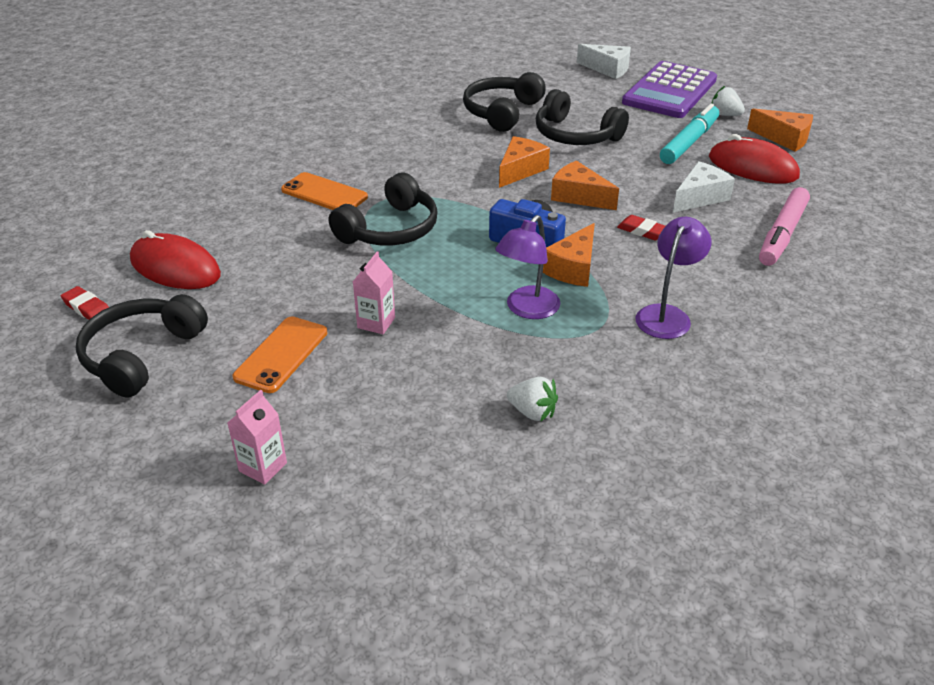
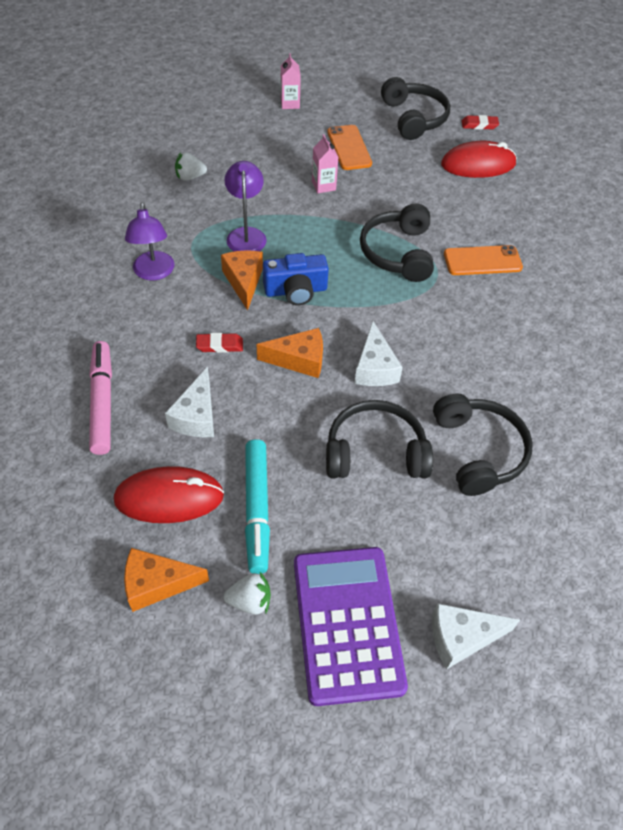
camera: 140 degrees right, 15 degrees up
orange cheese [499,136,550,188] -> white cheese [354,321,403,386]

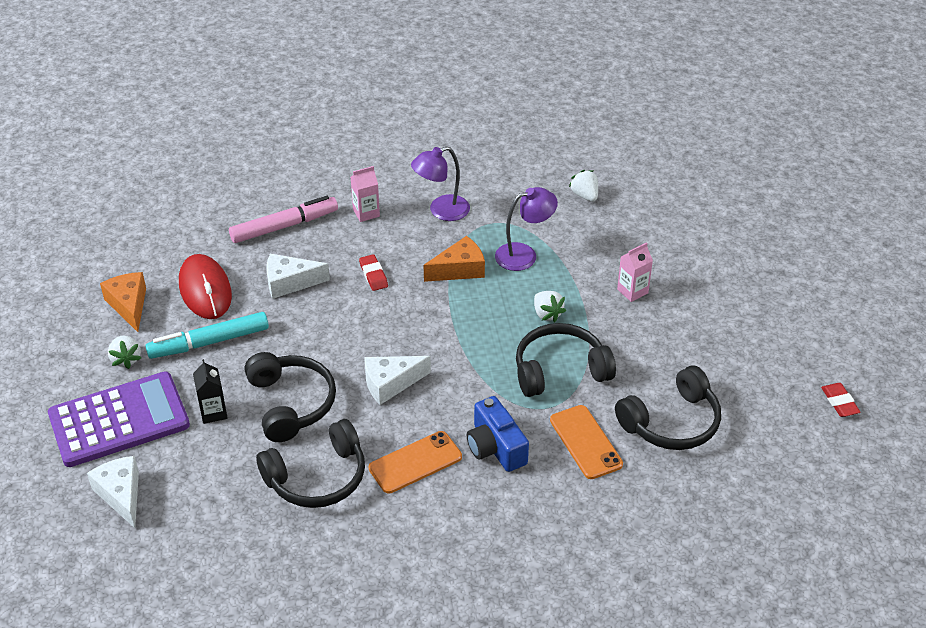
camera: 75 degrees right, 10 degrees down
orange cheese [257,328,323,378] -> none
blue camera [263,253,329,305] -> blue camera moved to [467,396,529,472]
pink carton [281,53,301,109] -> pink carton moved to [351,166,380,222]
orange phone [327,125,372,170] -> orange phone moved to [369,431,462,494]
black headphones [381,77,450,140] -> black headphones moved to [615,366,721,450]
red mouse [441,141,517,178] -> none
none -> black carton [193,359,228,424]
none -> white strawberry [534,291,566,322]

